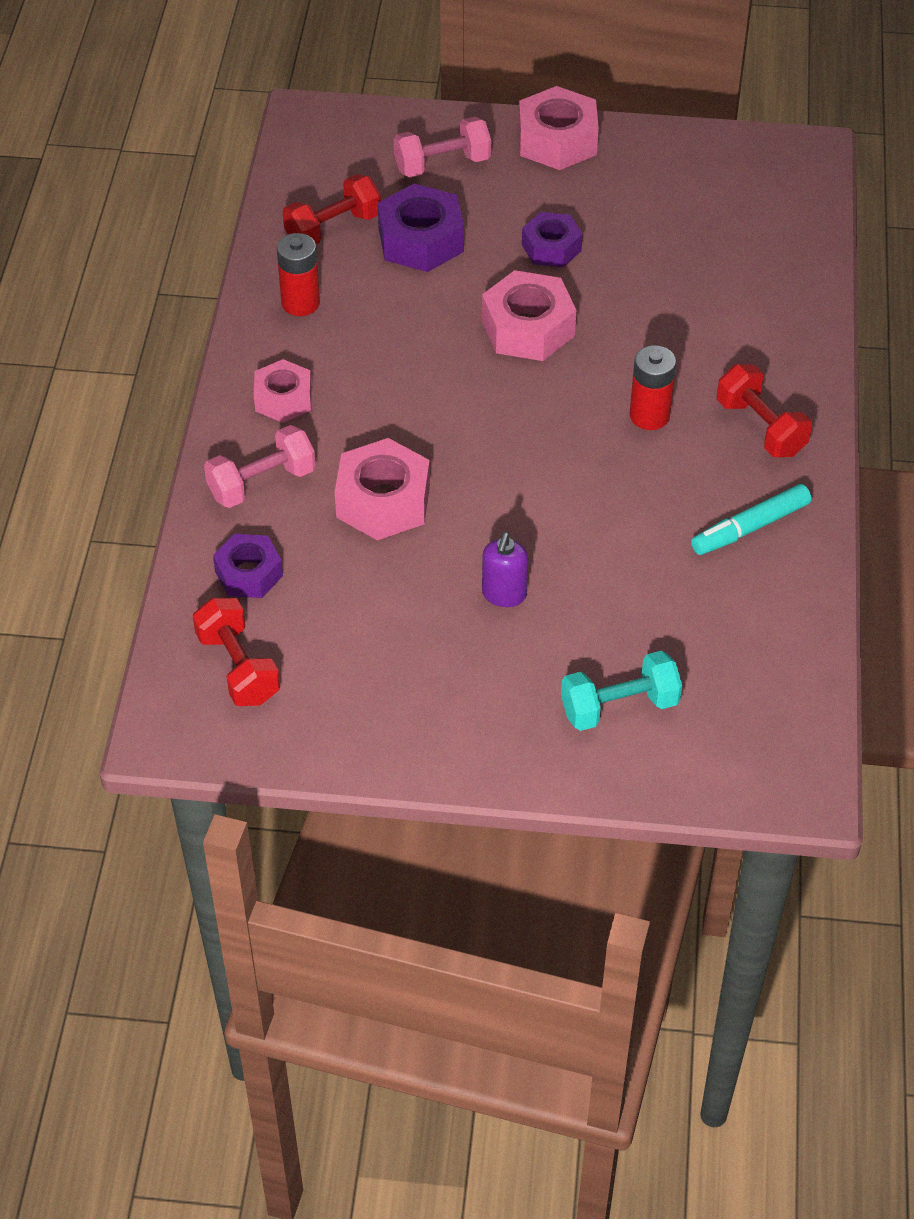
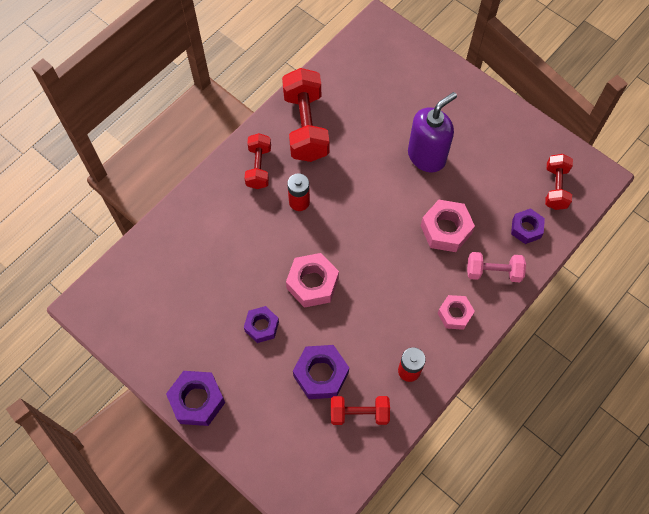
camera: 145 degrees left, 15 degrees up
pink dumbbell [394,117,491,178] -> none
purple soap dispenser [482,532,528,607] -> purple soap dispenser [408,92,457,172], size x1.99
pink nut [519,86,599,170] -> purple nut [166,371,225,426]
turquoise dumbbell [561,651,682,731] -> none
turquoise marker [691,484,811,555] -> red dumbbell [282,68,330,162]

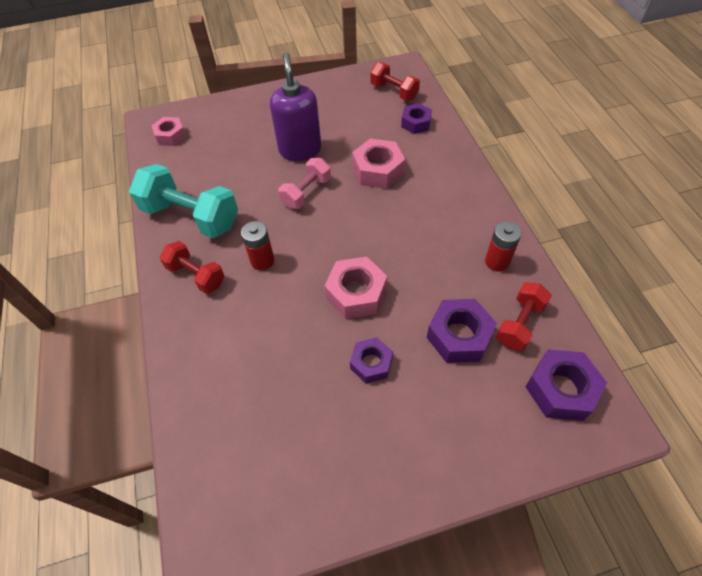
camera: 55 degrees left, 10 degrees down
purple nut [166,371,225,426] -> purple nut moved to [525,350,607,421]
red dumbbell [282,68,330,162] -> turquoise dumbbell [129,164,238,238]
pink nut [437,295,475,330] -> pink nut moved to [152,117,186,146]
pink dumbbell [467,252,526,282] -> pink dumbbell moved to [278,158,331,209]

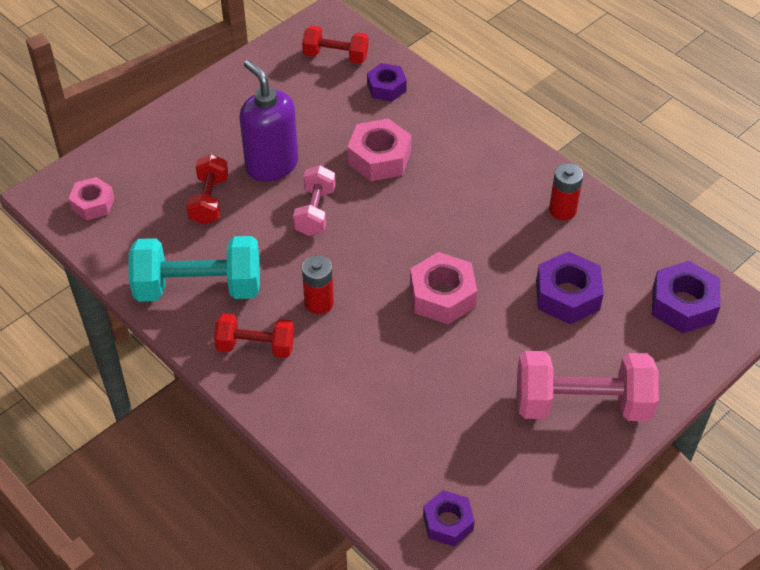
camera: 30 degrees left, 5 degrees down
purple nut [350,337,393,383] -> purple nut moved to [423,490,475,546]
red dumbbell [496,282,552,351] -> red dumbbell moved to [186,154,228,225]
none -> pink dumbbell [517,351,659,421]

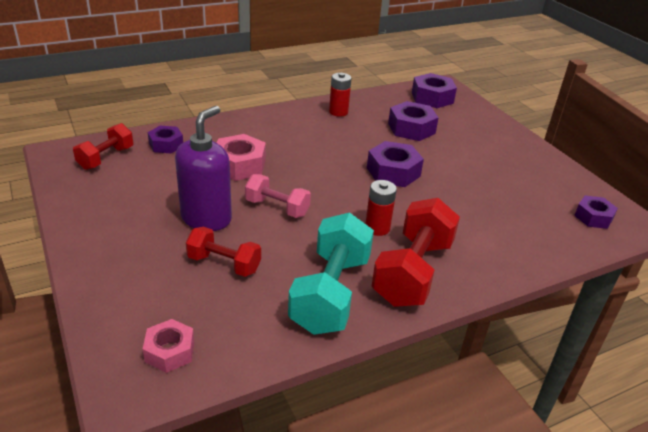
camera: 75 degrees left, 15 degrees down
red dumbbell [214,313,294,358] -> red dumbbell [372,198,460,307], size x1.71
purple soap dispenser [239,60,298,182] -> purple soap dispenser turned 135 degrees clockwise [175,106,232,231]
pink nut [410,252,477,324] -> purple nut [367,141,424,187]
pink dumbbell [517,351,659,421] -> none

